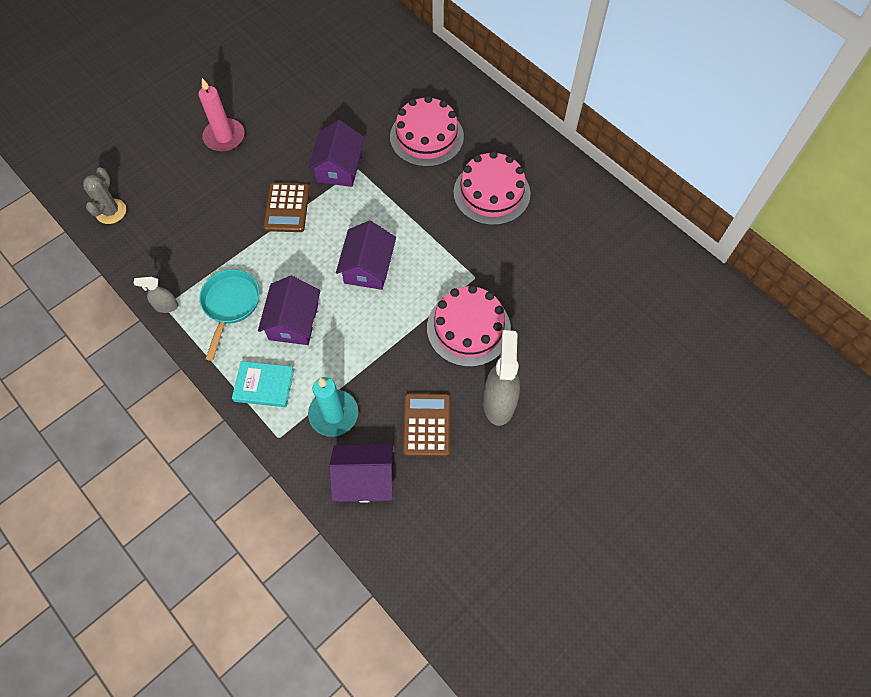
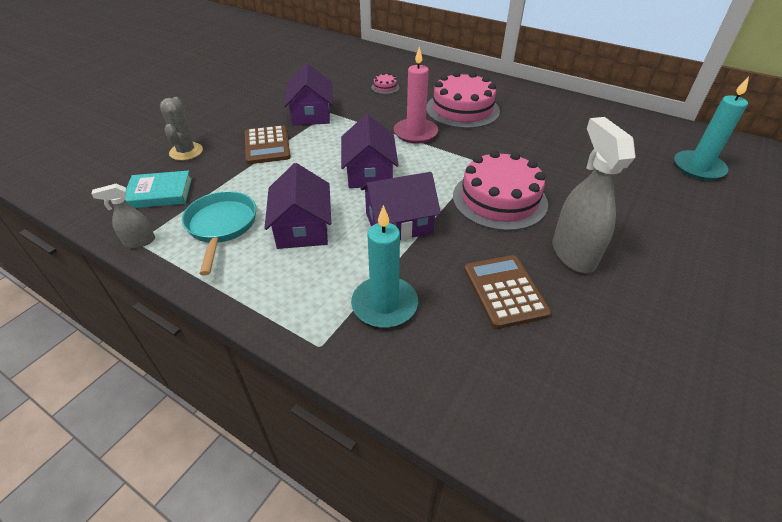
camera: 15 degrees left, 20 degrees down
grey cactus [83,167,126,224] -> grey cactus moved to [160,97,203,161]
pink candle [199,78,245,152] -> pink candle moved to [394,47,438,143]
turquoise book [232,361,294,407] -> turquoise book moved to [125,170,192,208]
purple house [329,444,393,503] -> purple house moved to [360,172,441,240]
pink cake [390,96,464,167] -> pink cake [371,73,400,94], size x0.41
none -> turquoise candle [674,77,749,180]

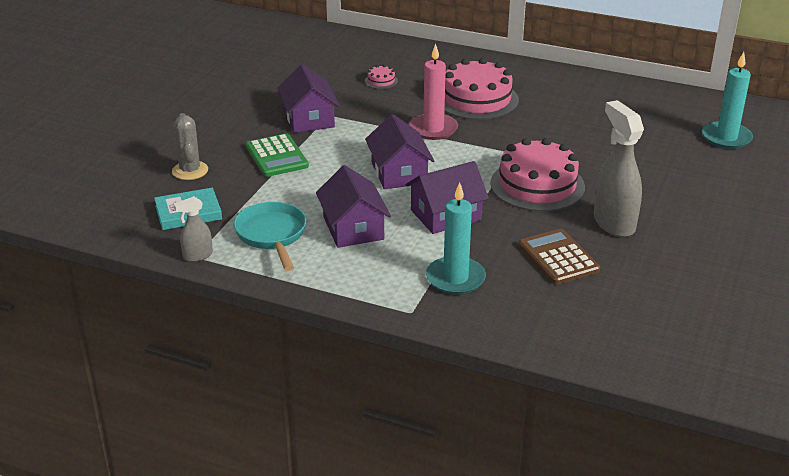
camera: 10 degrees left, 10 degrees down
brown calculator [245,125,291,164] -> green calculator [246,133,309,177]

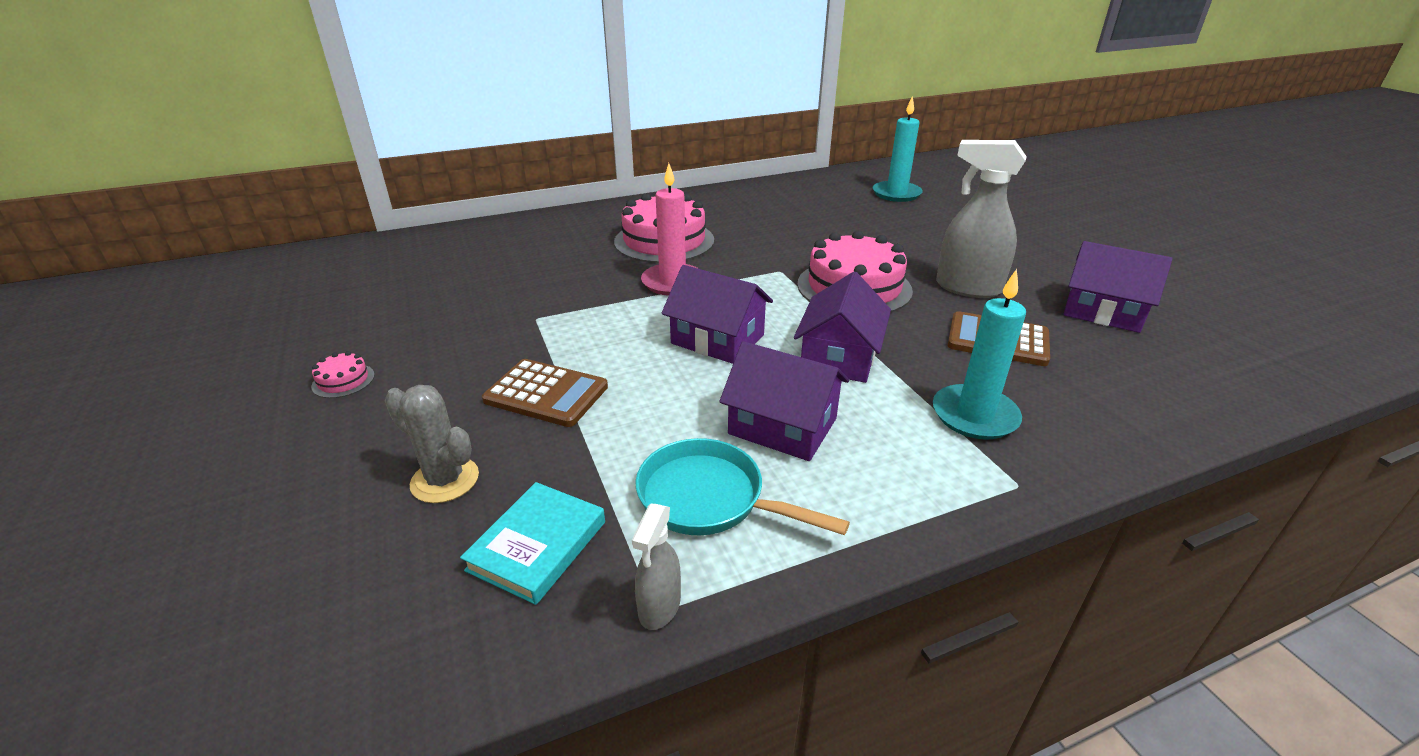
camera: 45 degrees left, 0 degrees up
green calculator [246,133,309,177] -> brown calculator [482,359,608,427]
purple house [278,64,340,133] -> purple house moved to [1063,241,1172,333]
pink cake [365,65,398,89] -> pink cake moved to [311,351,375,398]

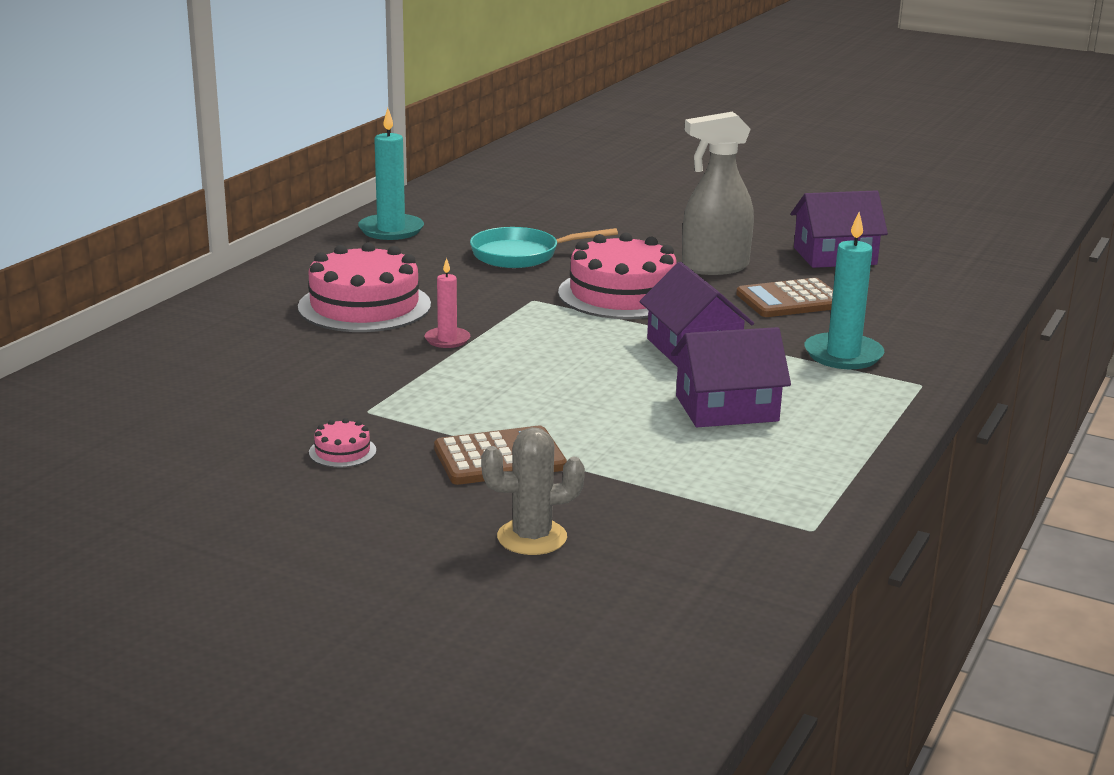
camera: 40 degrees left, 10 degrees down
pink cake [311,351,375,398] -> pink cake moved to [309,418,376,468]
turquoise book [460,482,605,605] -> none
grey spray bottle [632,504,681,630] -> none
turquoise pan [635,438,850,535] -> turquoise pan moved to [470,227,618,268]
pink candle [641,163,699,296] -> pink candle [425,258,470,348], size x0.59
purple house [661,265,773,364] -> none
turquoise candle [873,96,923,202] -> turquoise candle moved to [358,108,424,240]

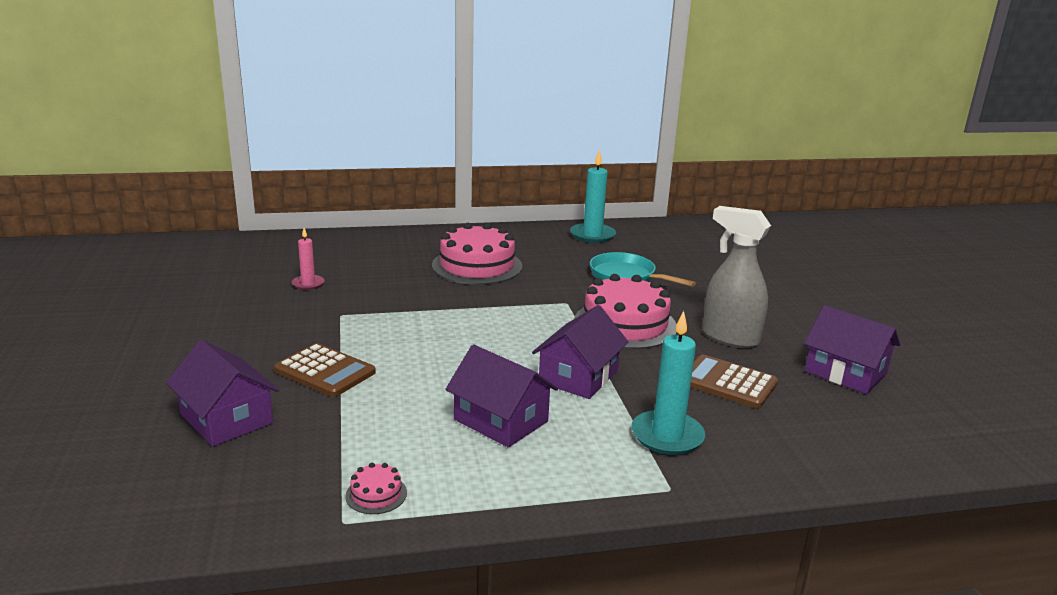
camera: 50 degrees right, 0 degrees up
pink cake [309,418,376,468] -> pink cake moved to [345,463,407,514]
pink candle [425,258,470,348] -> pink candle moved to [292,228,325,290]
grey cactus [481,427,585,555] -> purple house [166,340,279,447]

